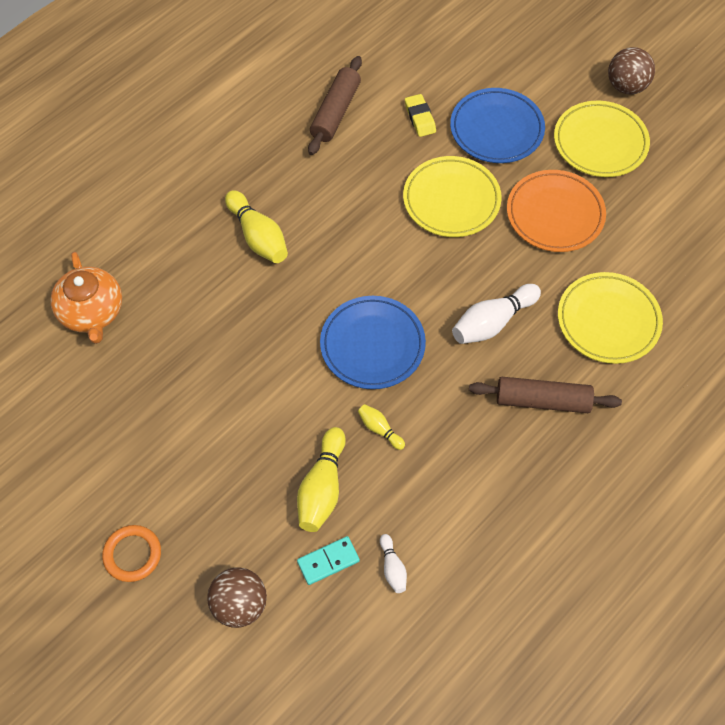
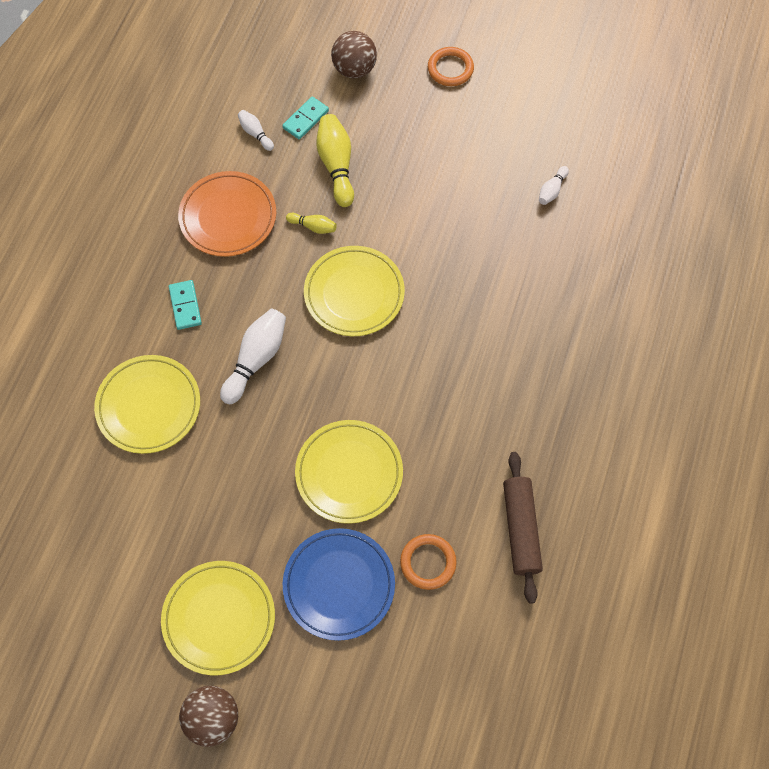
camera: 155 degrees right, 5 degrees up
orange teapot [50,252,122,344] -> none
yellow bowling pin [225,190,288,263] -> none
blue plate [320,296,426,389] -> yellow plate [304,246,405,336]
yellow eraser [405,94,436,137] -> orange ring [400,534,457,590]
brown rolling pin [469,377,622,413] -> turquoise domino [169,280,202,330]
orange plate [507,170,606,252] -> orange plate moved to [178,171,276,257]
none -> white bowling pin [539,166,569,205]

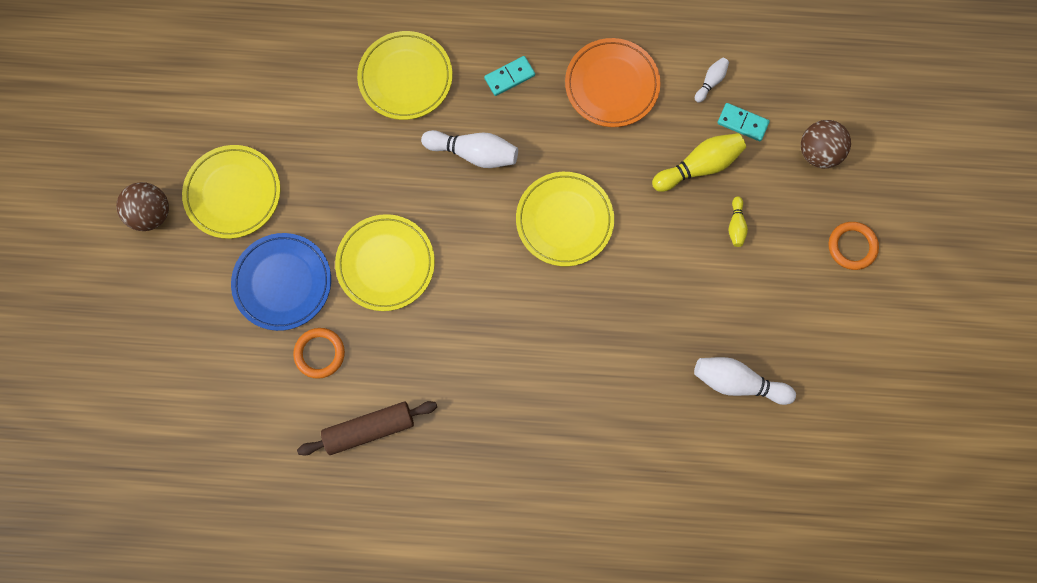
camera: 75 degrees right, 10 degrees up
yellow bowling pin [286,213,337,234] -> yellow bowling pin moved to [729,196,748,247]
white bowling pin [539,166,569,205] -> white bowling pin [694,357,796,405], size x1.89

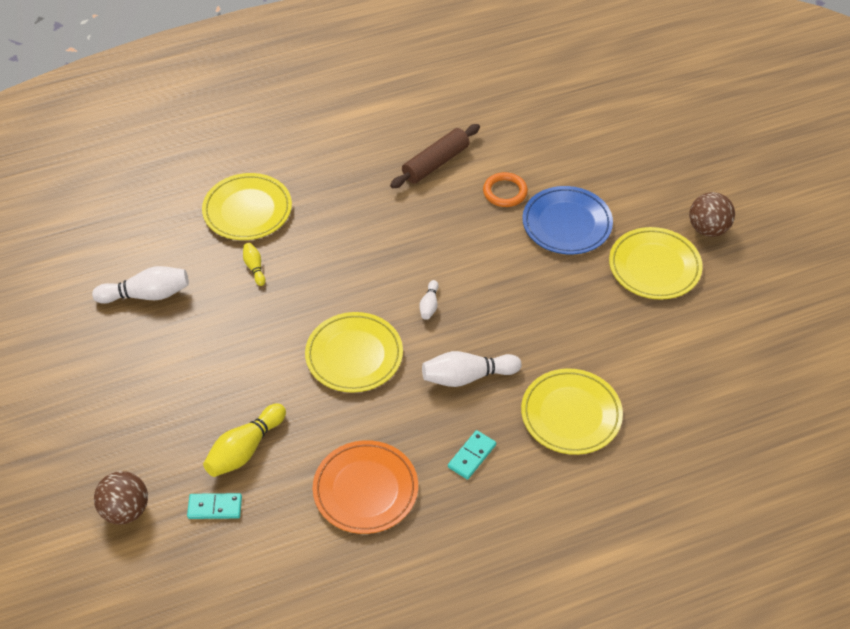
camera: 155 degrees right, 25 degrees down
yellow plate [335,214,435,311] -> yellow plate moved to [202,173,292,240]
white bowling pin [695,58,729,103] -> white bowling pin moved to [419,280,439,320]
yellow bowling pin [729,196,748,247] -> yellow bowling pin moved to [243,243,265,286]
orange ring [828,222,879,270] -> none

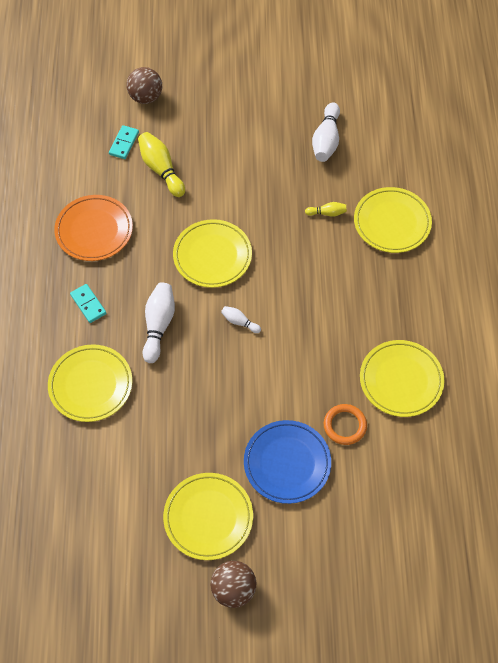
camera: 110 degrees right, 10 degrees up
brown rolling pin [390,124,480,188] -> yellow plate [360,340,444,417]

